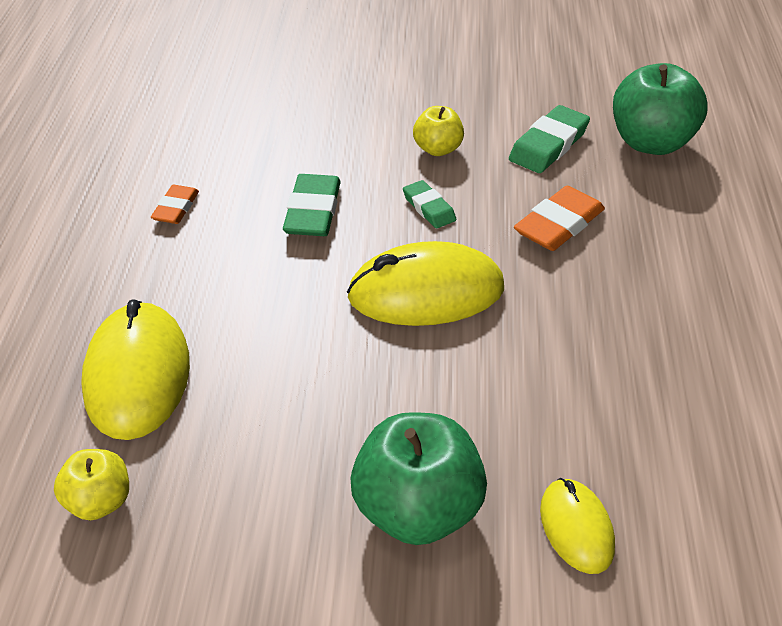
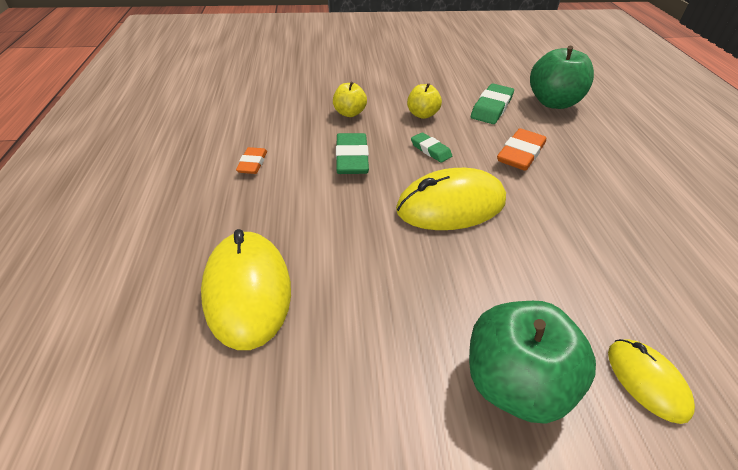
camera: 10 degrees left, 0 degrees up
yellow apple [54,449,129,520] -> yellow apple moved to [333,82,367,117]

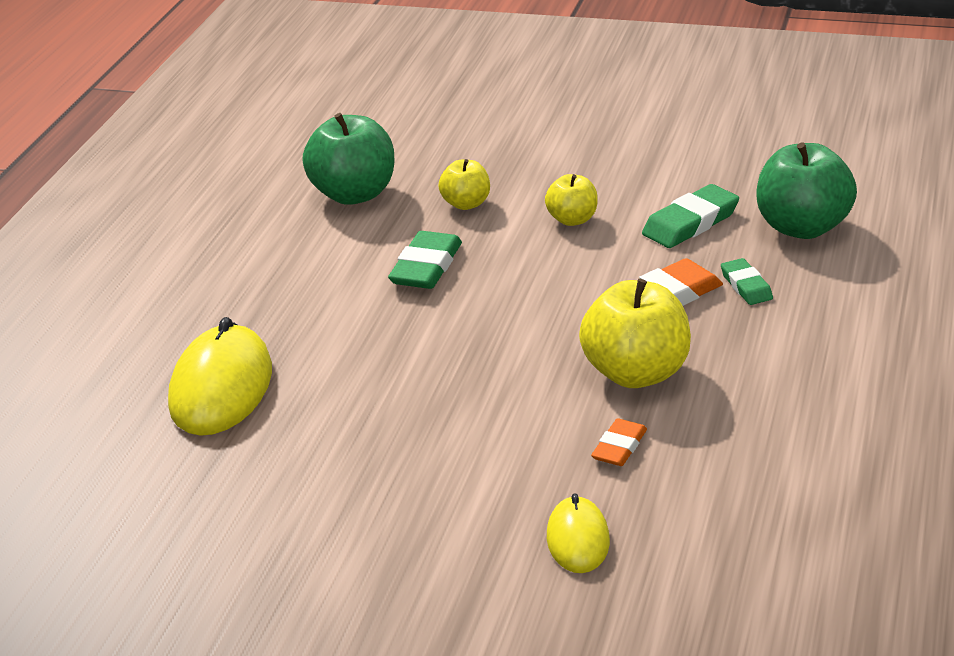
camera: 25 degrees right, 10 degrees down
orange eraser [236,147,267,174] -> orange eraser moved to [591,418,647,466]
yellow mouse [396,168,506,230] -> none
green eraser [411,132,452,163] -> green eraser moved to [721,258,773,305]
green apple [469,301,596,423] -> green apple moved to [302,113,394,205]
none -> yellow apple [579,279,691,388]

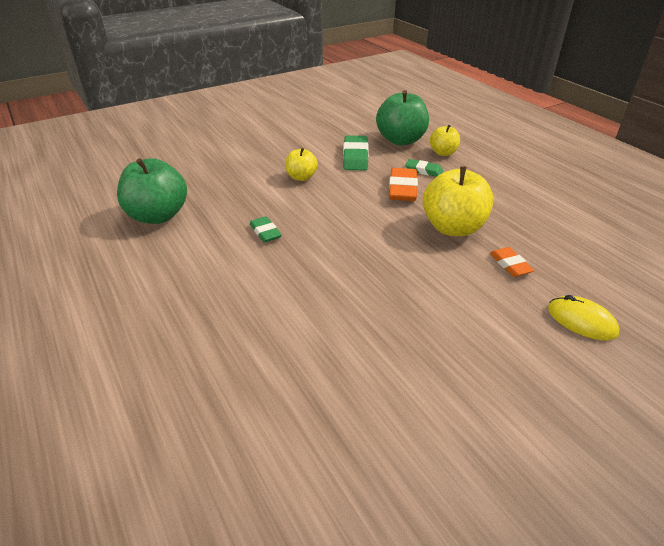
camera: 50 degrees left, 5 degrees up
yellow mouse [168,317,272,436] -> none
green eraser [388,231,462,289] -> green eraser [250,216,282,242], size x0.61
yellow apple [438,159,490,210] -> yellow apple moved to [430,125,460,156]

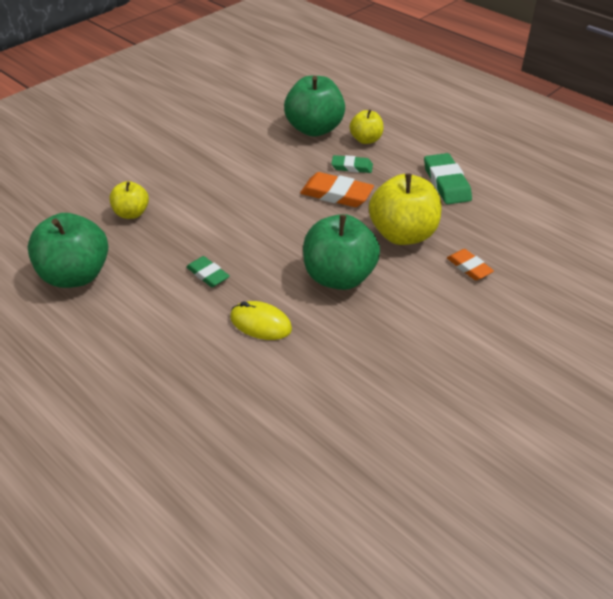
camera: 15 degrees left, 5 degrees up
yellow apple [285,148,318,181] -> yellow apple moved to [109,181,149,219]
green eraser [343,135,369,170] -> green eraser moved to [424,153,472,204]
orange eraser [389,168,418,201] -> orange eraser turned 60 degrees counterclockwise [300,172,374,207]
yellow mouse [548,295,620,340] -> yellow mouse moved to [230,301,292,340]
none -> green apple [303,214,380,290]

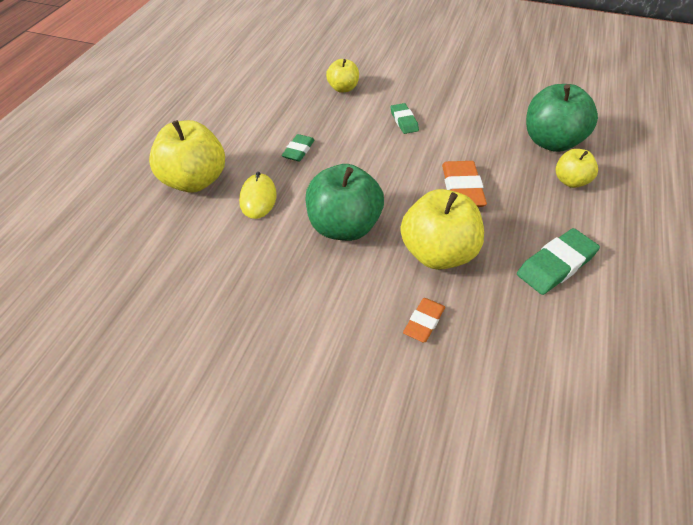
camera: 65 degrees right, 5 degrees up
green apple [28,213,108,288] -> none
green eraser [331,155,373,173] -> green eraser moved to [390,103,419,134]
none -> yellow apple [149,120,225,193]

